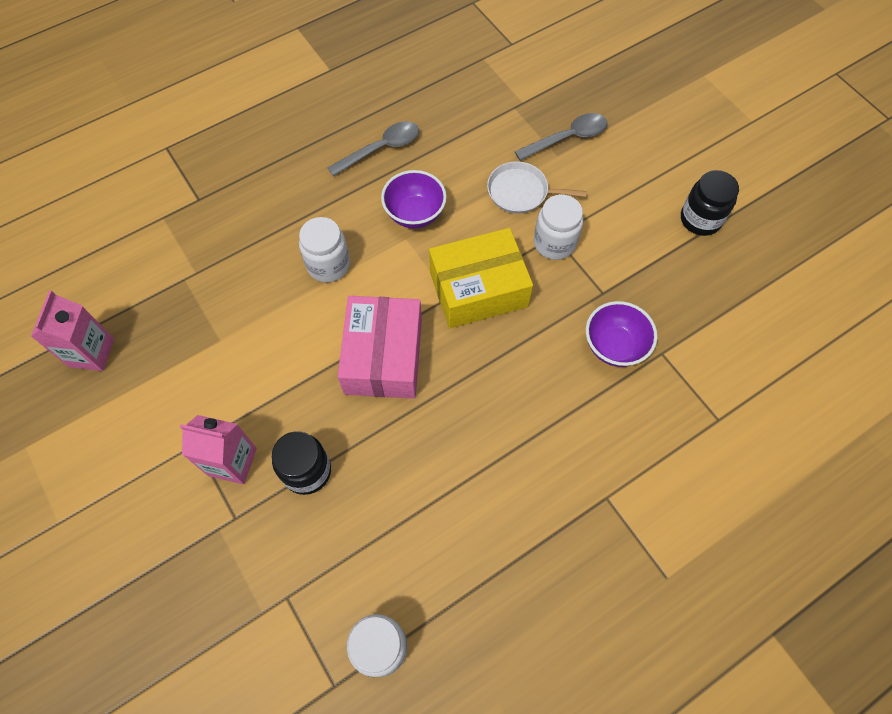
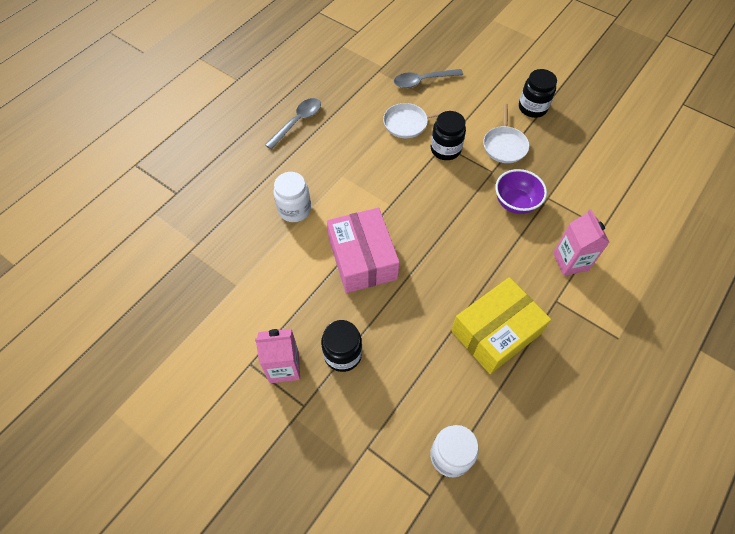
camera: 20 degrees left, 5 degrees down
pink carton [31,290,114,371] -> pink carton moved to [553,209,610,276]
purple bowl [381,170,447,228] -> none
yellow box [429,228,533,328] -> yellow box moved to [451,277,551,374]
grey spoon [515,113,607,161] -> grey spoon turned 150 degrees counterclockwise [394,69,463,88]
white jar [534,195,583,260] -> black jar [431,111,466,160]
none -> white pan [483,104,529,163]

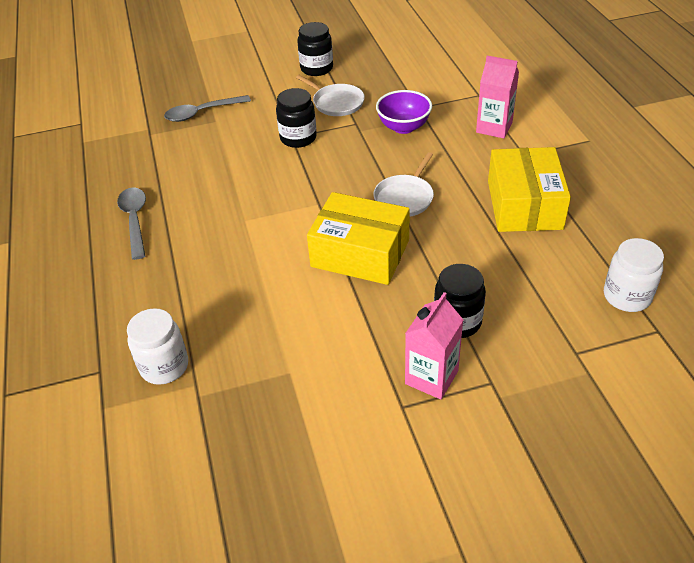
camera: 50 degrees left, 15 degrees down
white jar [274,172,311,222] -> white jar moved to [127,308,188,385]
pink box [327,208,400,293] -> yellow box [307,192,410,285]
white pan [383,103,454,138] -> white pan moved to [373,152,434,217]
grey spoon [394,69,463,88] -> grey spoon turned 45 degrees clockwise [164,95,251,122]

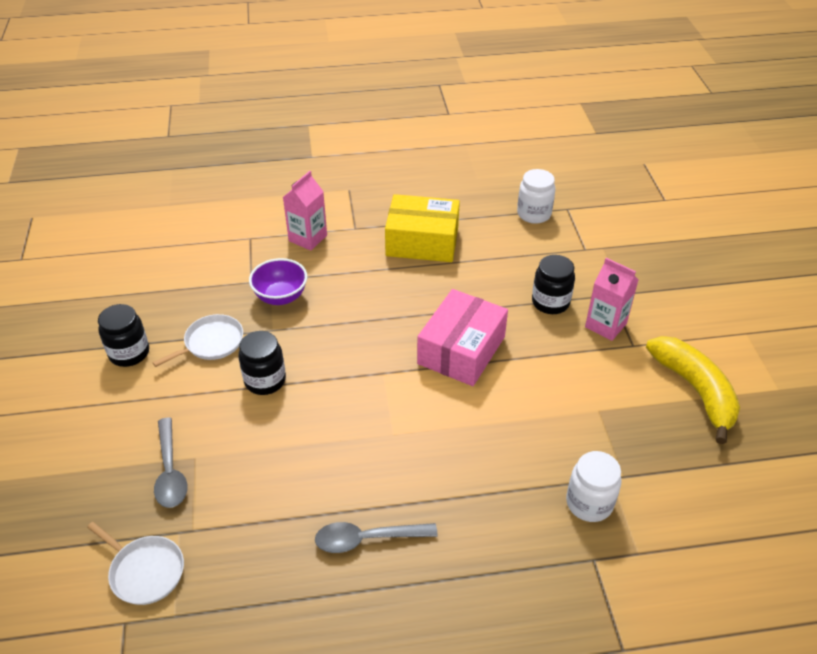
camera: 85 degrees left, 0 degrees up
yellow box [307,192,410,285] -> pink box [417,289,508,386]
white pan [373,152,434,217] -> white pan moved to [87,522,184,605]
none -> yellow banana [646,336,740,444]

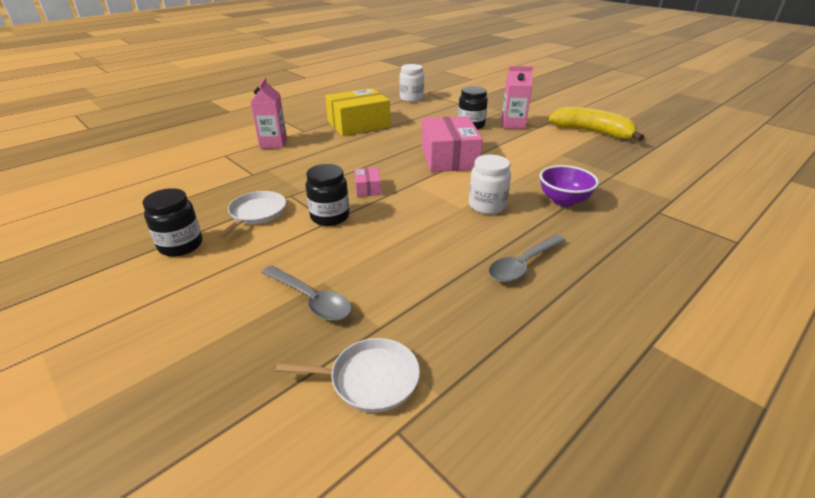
camera: 35 degrees left, 10 degrees down
purple bowl [249,258,307,305] -> purple bowl moved to [540,165,599,207]
white jar [566,451,622,522] -> white jar moved to [469,155,511,214]
none -> pink box [354,167,381,197]

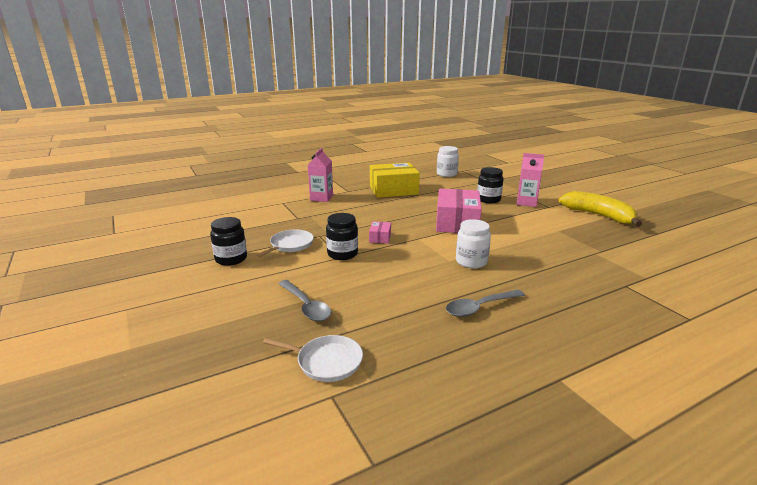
camera: 15 degrees right, 10 degrees down
purple bowl [540,165,599,207] -> none

